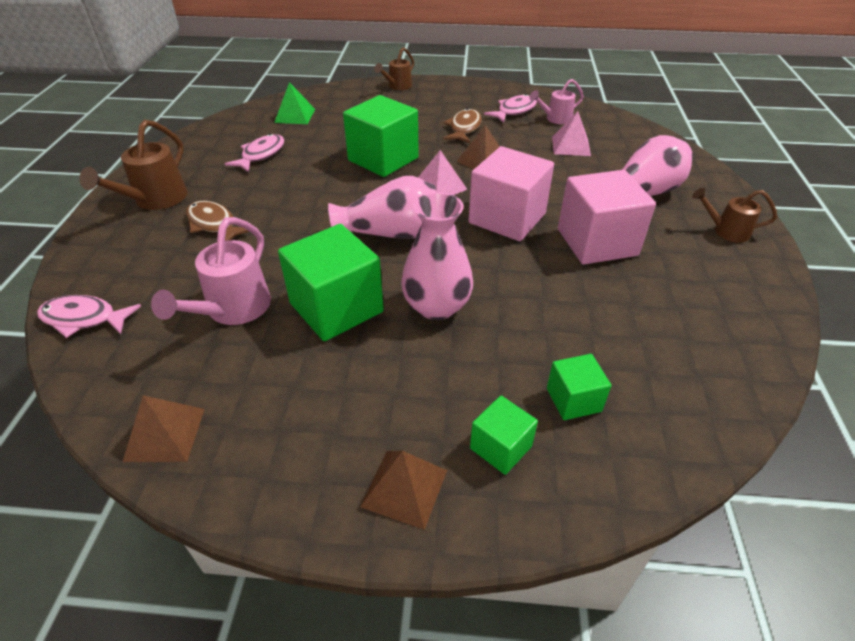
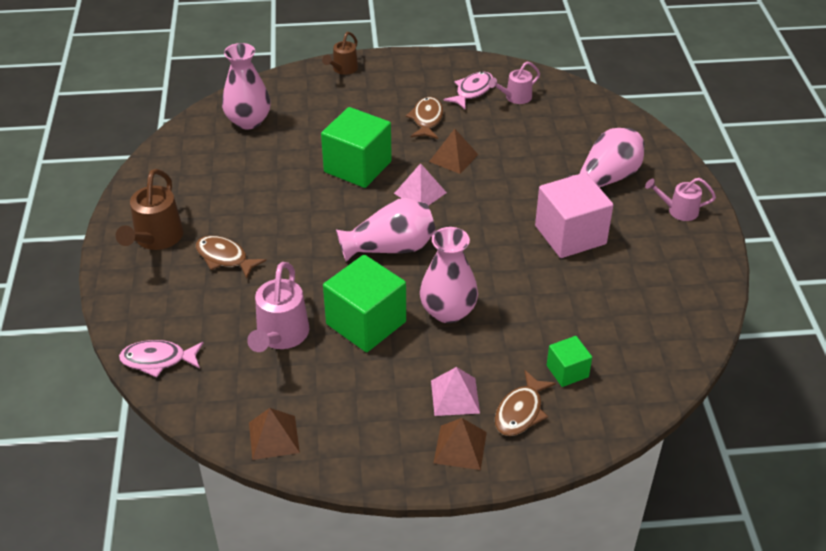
camera: 10 degrees left, 0 degrees up
pink fish [225,134,284,172] -> none
green pyramid [274,82,315,124] -> pink vase [222,43,271,129]
pink cube [468,146,554,241] -> none
green cube [470,396,538,475] -> brown fish [495,370,556,436]
pink pyramid [552,111,591,156] -> pink pyramid moved to [431,367,480,416]
brown watering can [692,188,777,243] -> pink watering can [645,178,716,221]

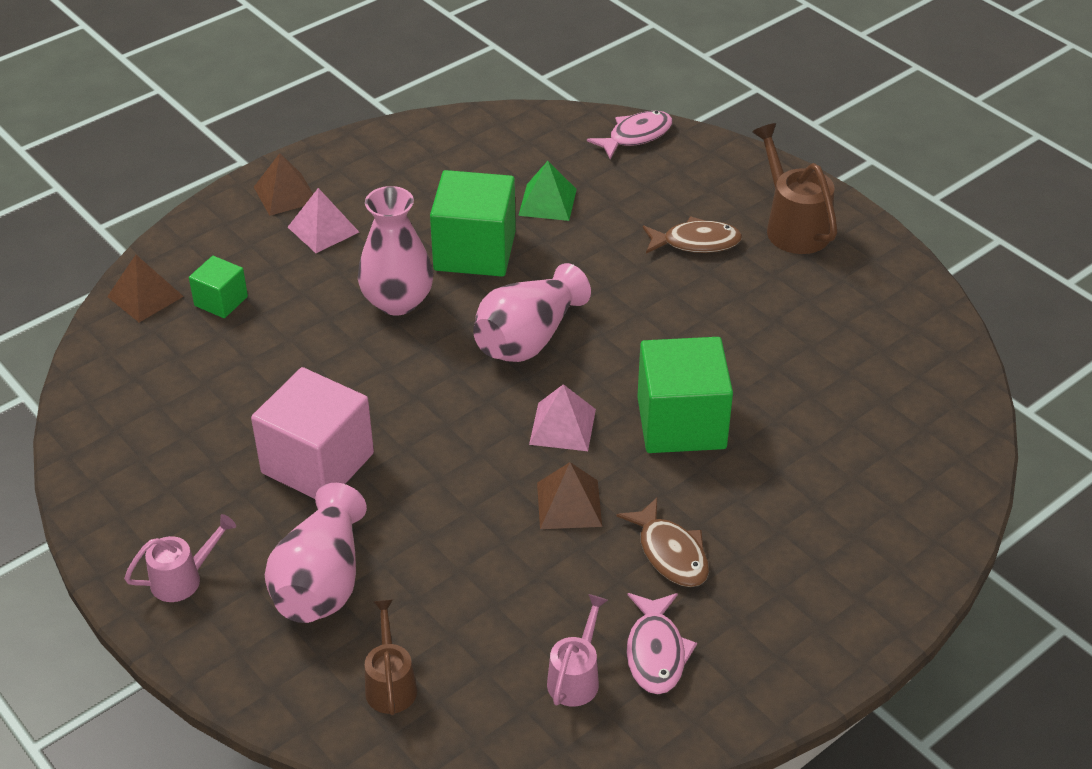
camera: 145 degrees right, 0 degrees up
pink vase [222,43,271,129] -> none
pink watering can [247,262,310,352] -> green pyramid [518,161,577,221]
brown pyramid [249,408,300,460] -> brown pyramid moved to [107,255,184,322]
brown watering can [322,32,358,75] -> brown watering can moved to [365,599,417,715]
brown fish [495,370,556,436] -> none

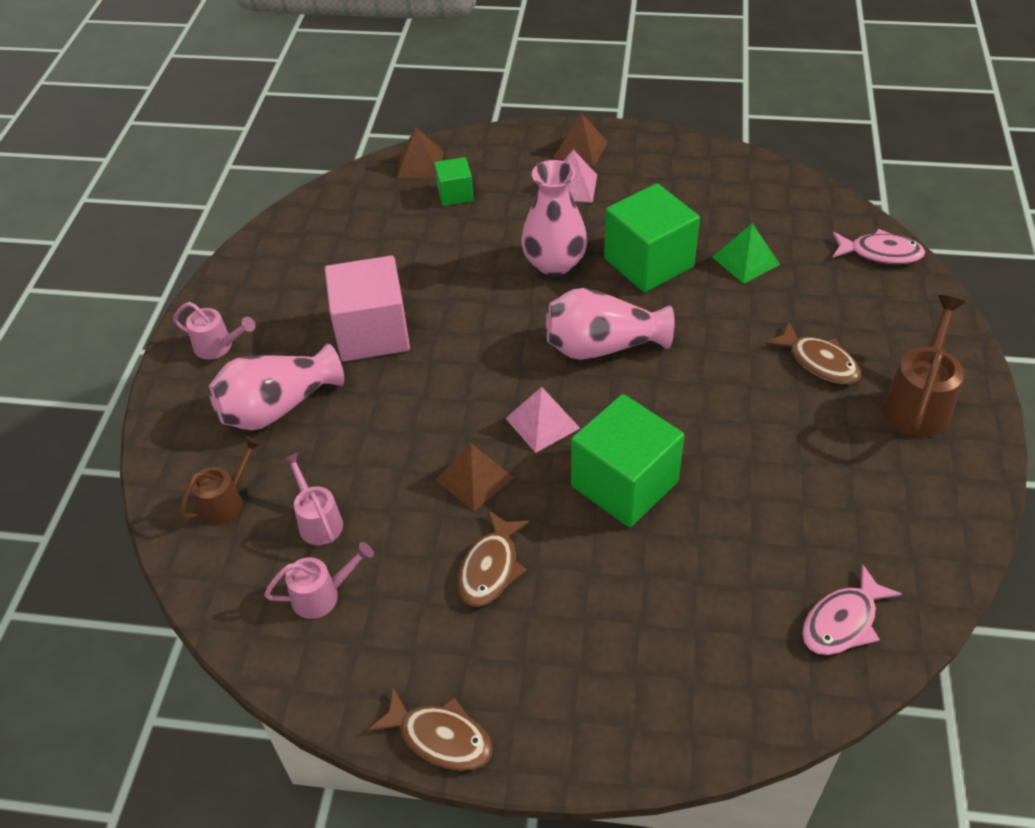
camera: 50 degrees right, 5 degrees up
pink fish [626,593,697,694] -> pink fish moved to [802,564,902,655]
none -> pink watering can [282,453,343,545]
none -> brown fish [368,687,492,771]

